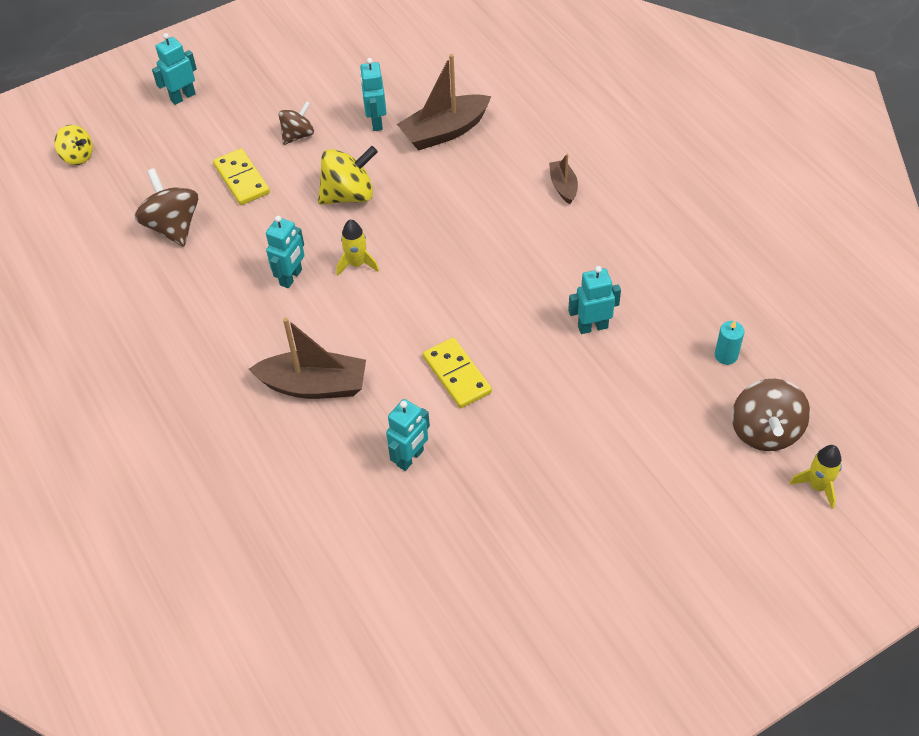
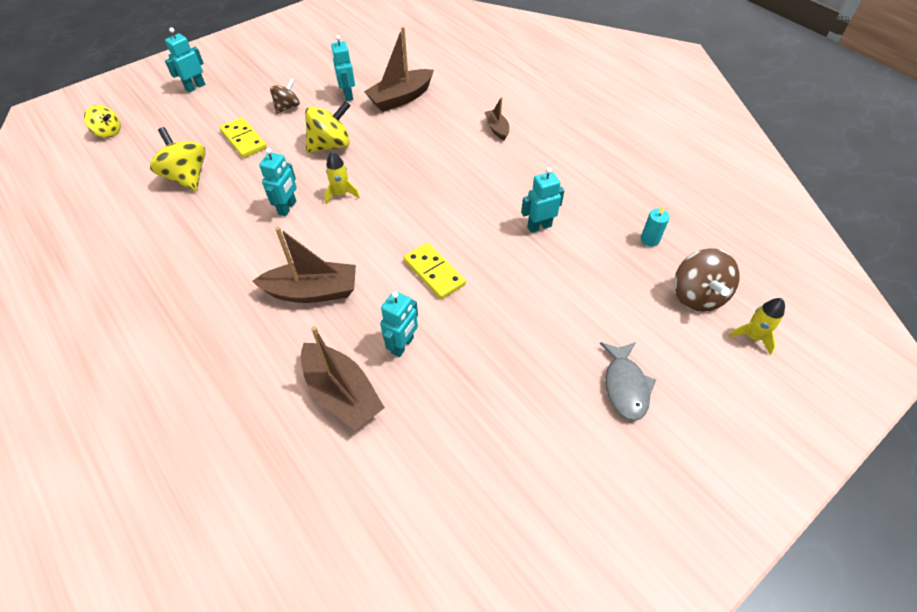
camera: 10 degrees left, 0 degrees up
brown spinning top [135,168,198,247] -> yellow spinning top [150,127,206,191]
none -> brown boat [301,326,385,431]
none -> grey fish [600,342,656,421]

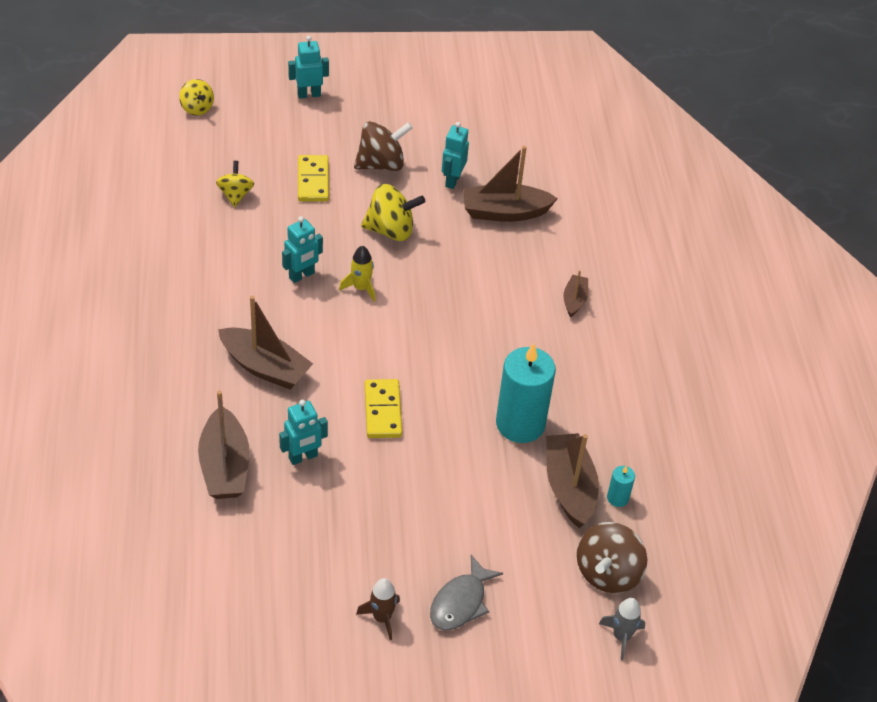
camera: 30 degrees right, 5 degrees down
yellow spinning top [150,127,206,191] -> yellow spinning top [216,161,254,207], size x0.63
brown spinning top [270,78,300,114] -> brown spinning top [354,121,413,171], size x1.58
turquoise robot [521,167,564,233] -> turquoise candle [496,343,556,443]
yellow rocket [729,298,785,355] -> grey rocket [599,598,645,660]
none -> brown rocket [356,578,400,640]
none -> brown boat [546,433,599,528]

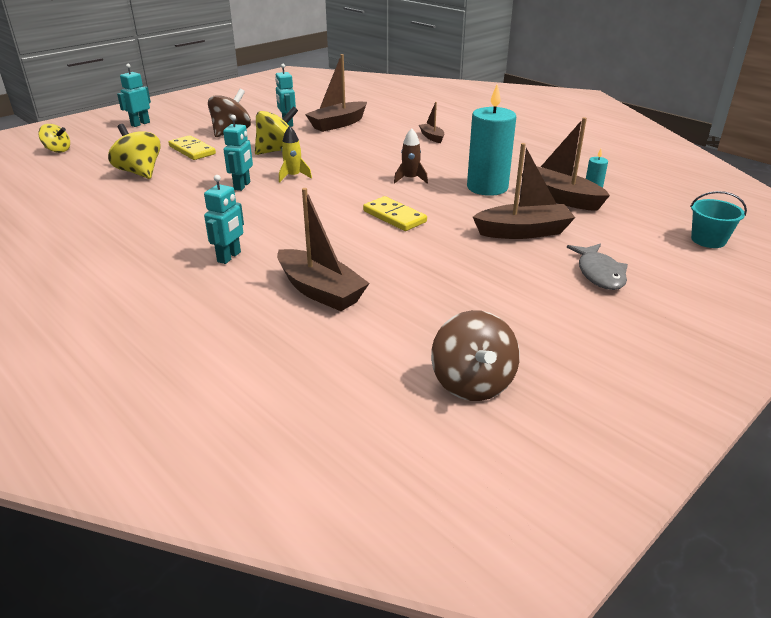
camera: 35 degrees left, 15 degrees down
yellow spinning top [216,161,254,207] -> yellow spinning top [108,124,161,179], size x1.58
brown boat [218,296,313,389] -> brown boat moved to [473,143,575,239]
turquoise robot [279,400,328,465] -> turquoise robot moved to [204,175,244,264]
brown rocket [356,578,400,640] -> brown rocket moved to [394,128,428,184]
brown spinning top [577,522,647,593] -> brown spinning top moved to [431,310,520,401]
grey rocket [599,598,645,660] -> turquoise bucket [690,191,747,248]

